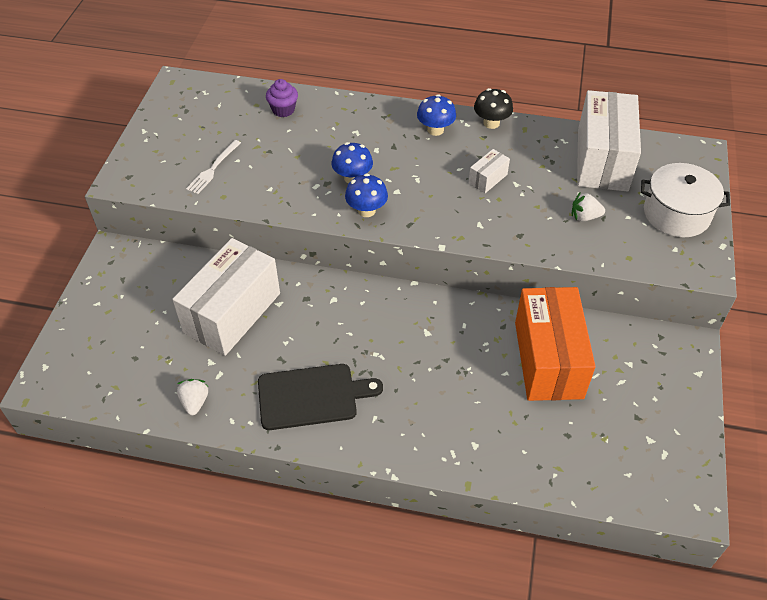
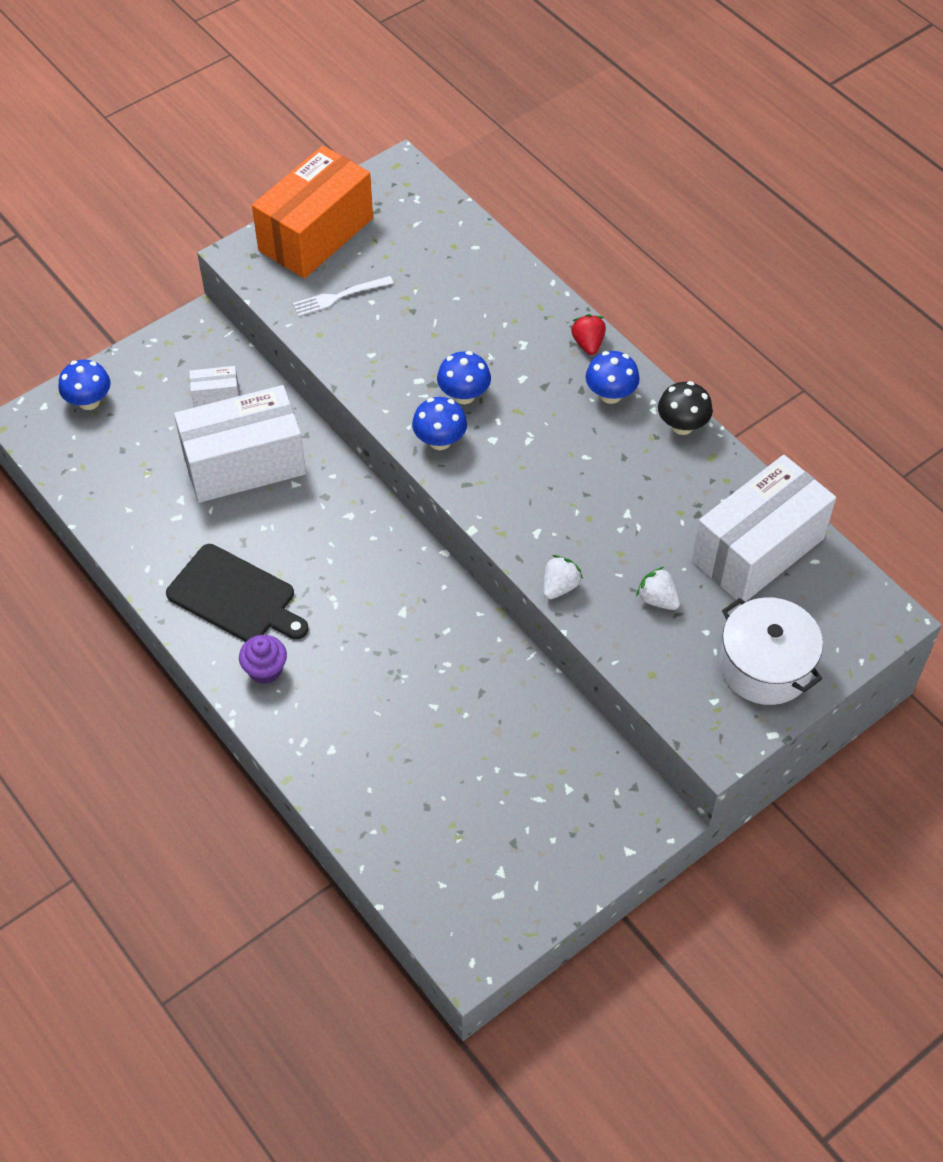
camera: 40 degrees right, 5 degrees up
white strawberry [177,379,208,415] -> white strawberry moved to [543,555,583,599]
purple cupcake [266,79,298,117] -> purple cupcake moved to [239,635,287,684]
white box [469,149,510,193] -> white box moved to [189,366,239,407]
orange box [515,287,596,401] -> orange box moved to [252,146,373,279]
none -> blue mushroom [59,360,111,410]
none -> red strawberry [571,314,606,355]

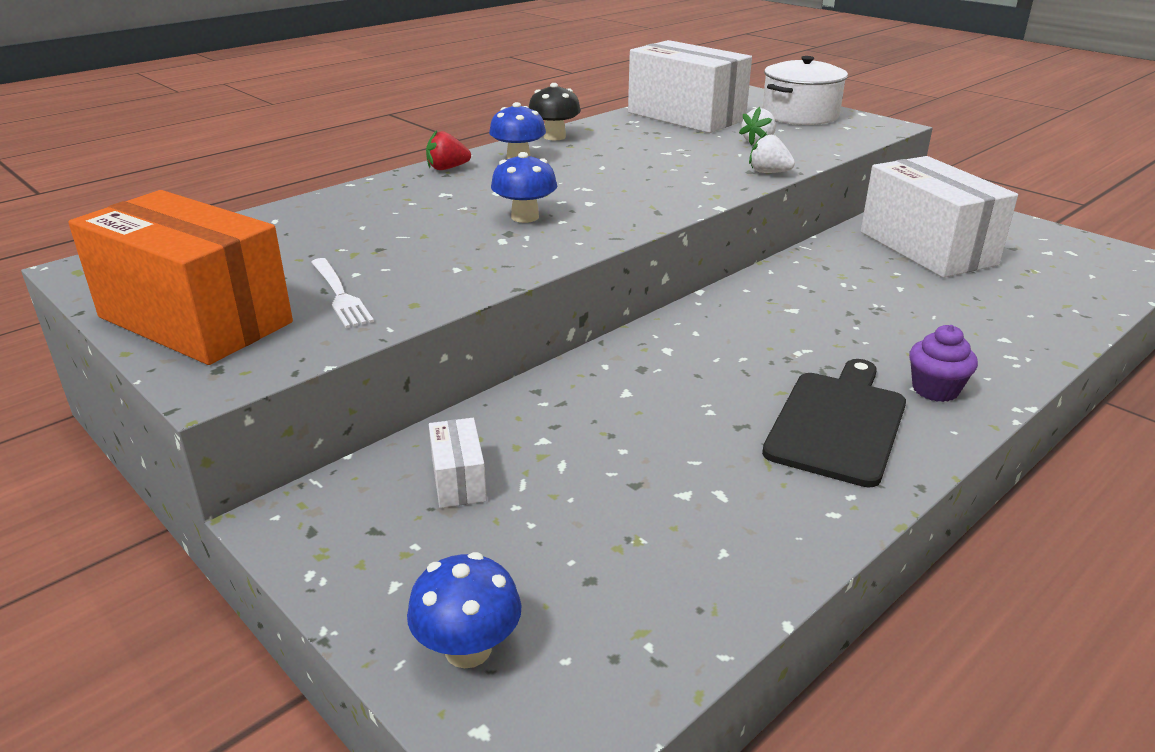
camera: 95 degrees left, 25 degrees down
white box [174,385,306,503] -> white box moved to [861,156,1018,278]
blue mushroom [412,397,467,450] -> none

